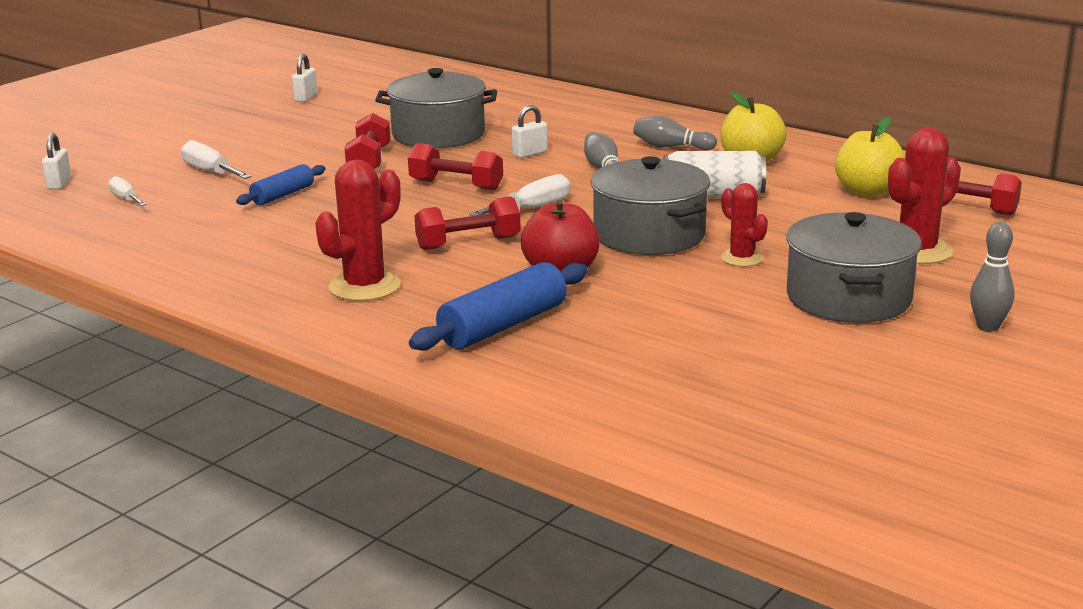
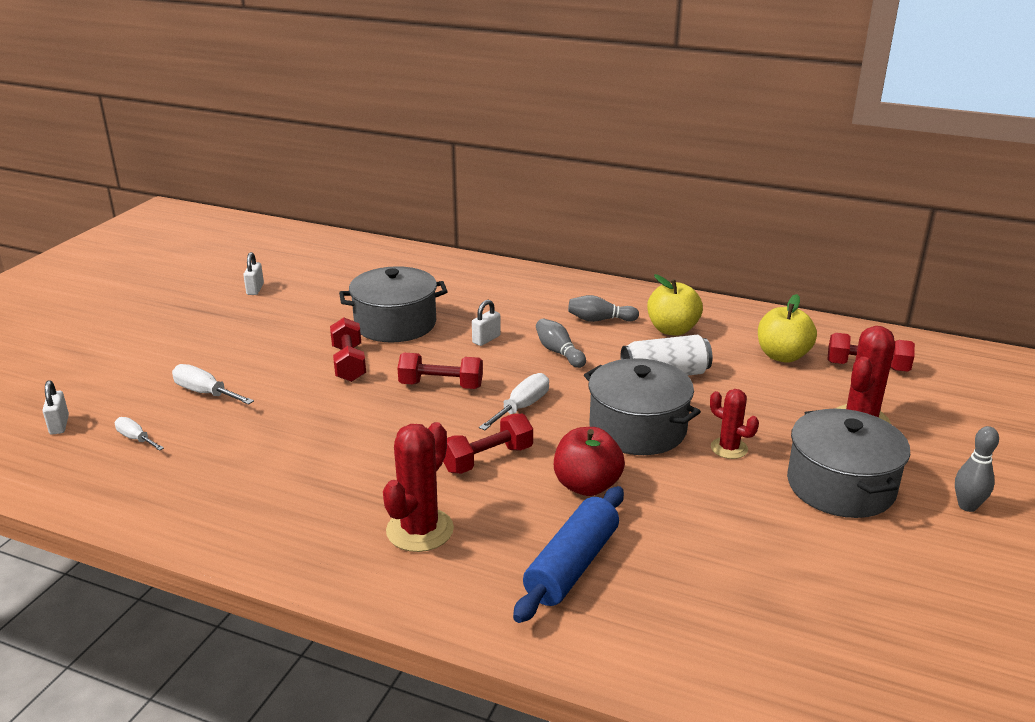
camera: 15 degrees left, 5 degrees up
blue rolling pin [236,164,325,205] -> none

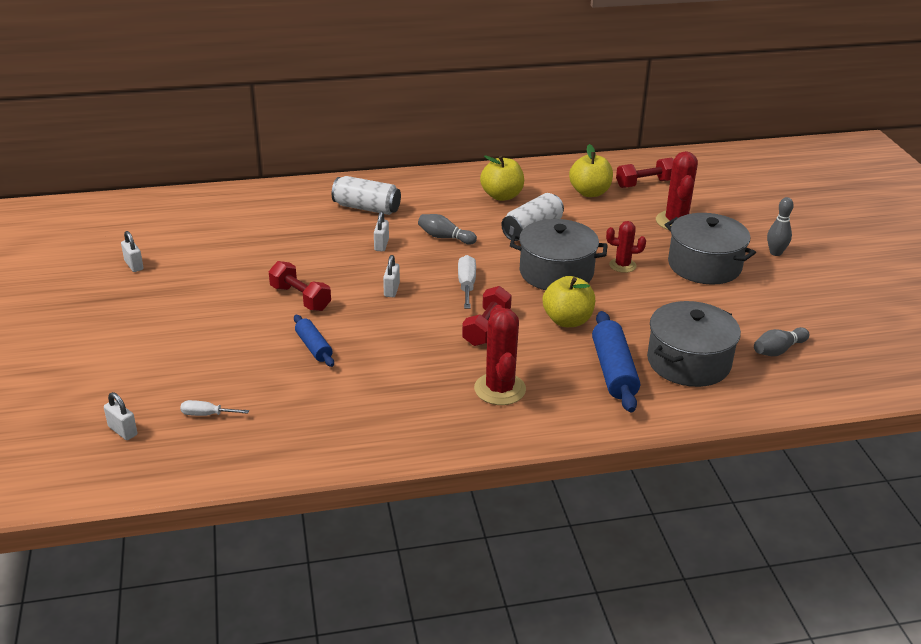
camera: 35 degrees left, 5 degrees up
white screwdriver [172,364,254,405] -> none
grey pot [339,266,448,343] -> grey pot moved to [647,301,741,387]
red dumbbell [397,353,483,389] -> white padlock [383,255,400,297]
red apple [554,427,625,496] -> yellow apple [543,276,595,327]
grey bowling pin [568,295,639,322] -> grey bowling pin moved to [754,327,810,356]
none -> blue rolling pin [294,315,334,367]
none -> white can [332,176,401,215]

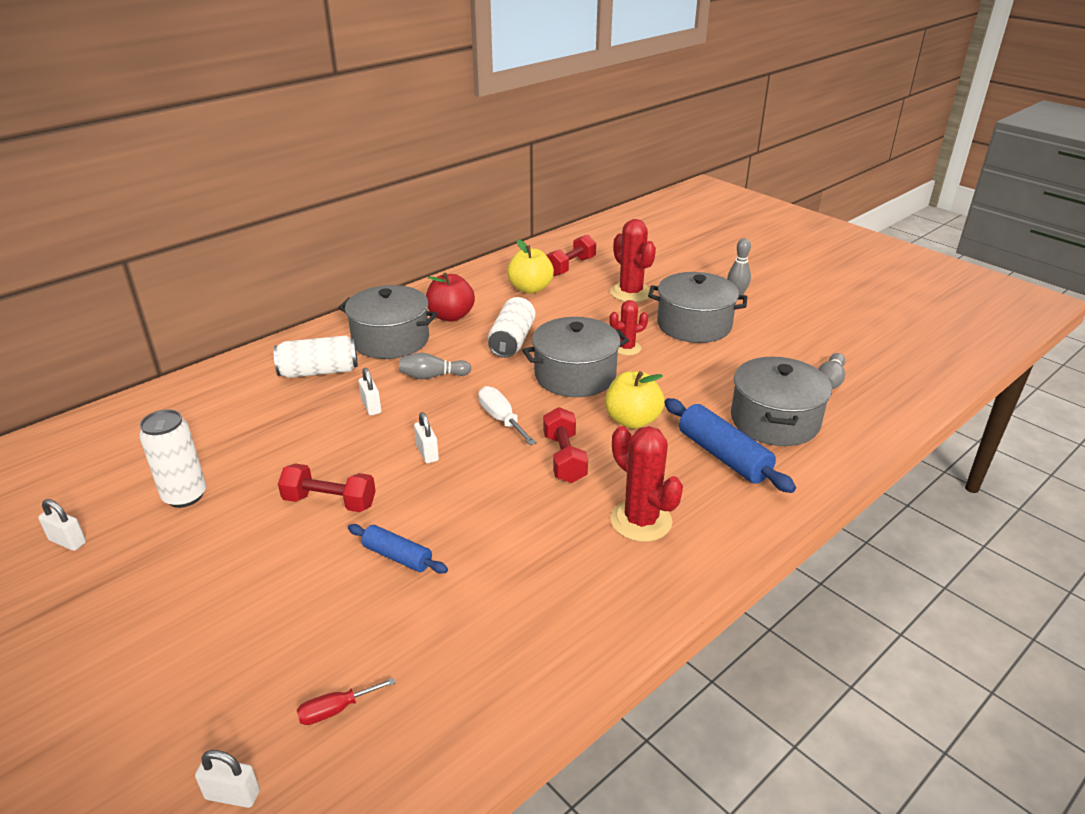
camera: 30 degrees left, 0 degrees up
white screwdriver [180,400,249,416] -> red screwdriver [297,678,396,725]
yellow apple [480,155,524,201] -> red apple [426,273,475,322]
none -> white can [139,409,206,508]
none -> grey pot [338,285,437,359]

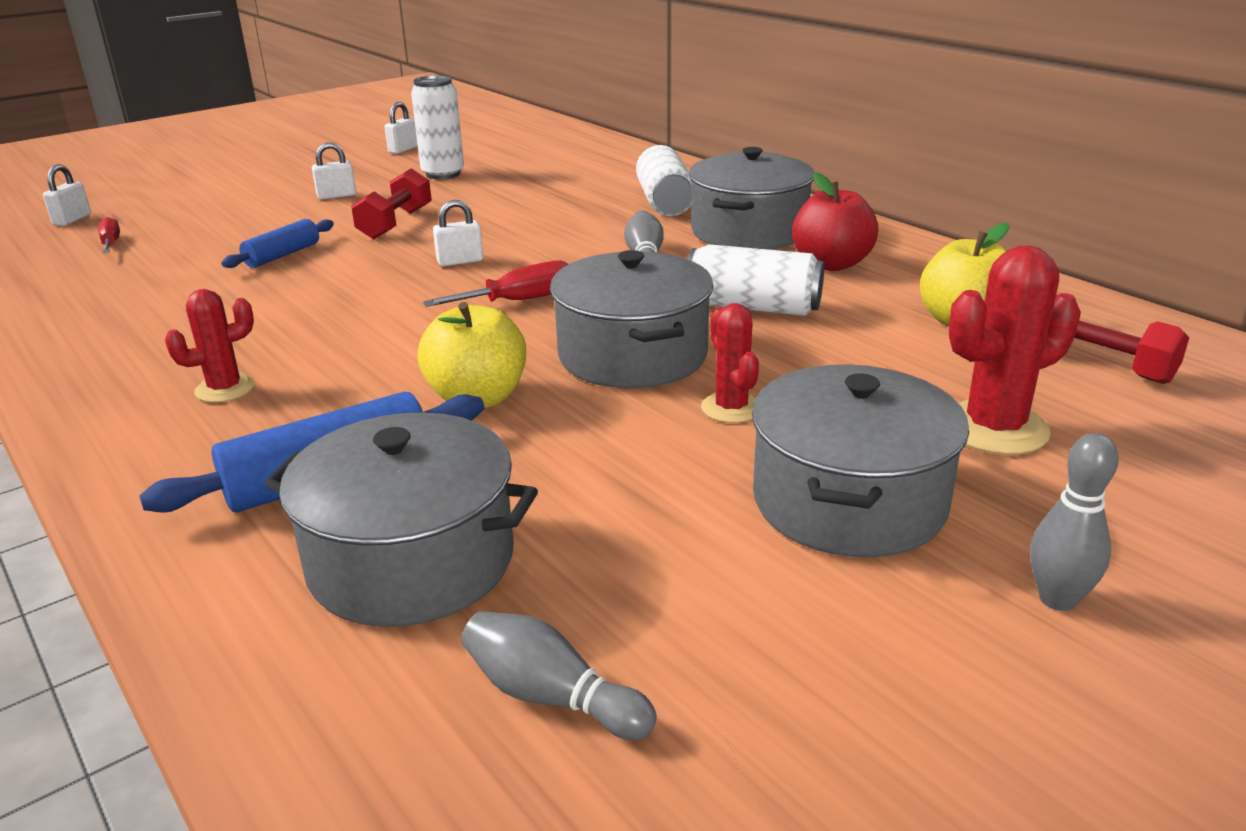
camera: 95 degrees right, 5 degrees down
white padlock [358,368,381,415] -> white padlock moved to [312,142,356,200]
white screwdriver [478,386,537,445] -> red screwdriver [423,260,568,307]
red dumbbell [543,407,588,483] -> none
red cactus [611,426,683,542] -> red cactus [165,289,255,403], size x0.62

